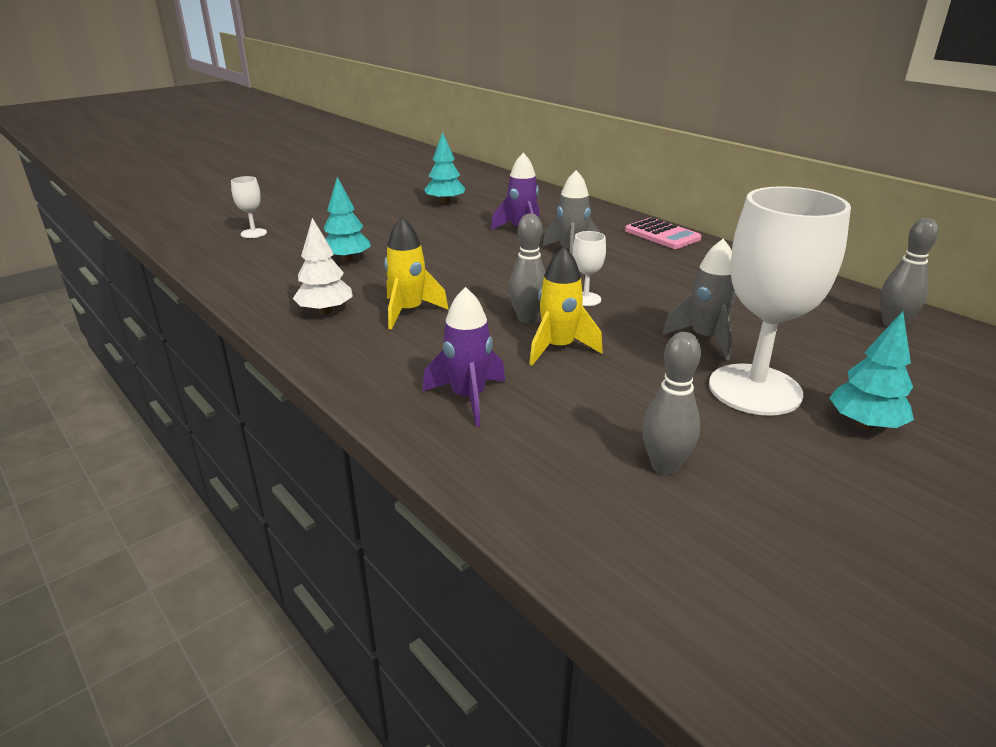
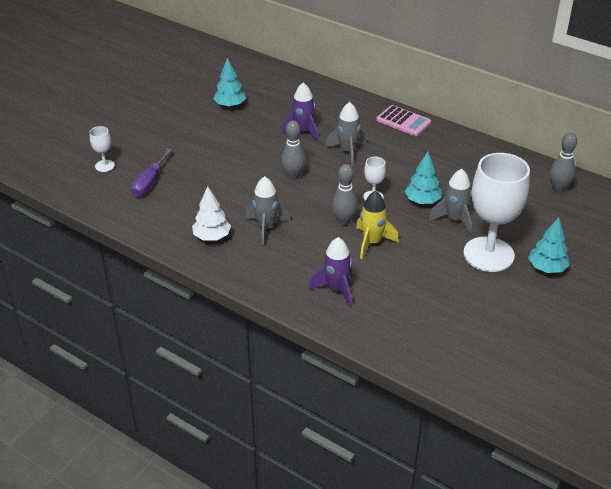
camera: 15 degrees left, 10 degrees up
turquoise tree [324,177,371,262] -> turquoise tree moved to [405,152,442,204]
yellow rocket [384,217,449,330] -> grey rocket [245,176,291,245]
grey bowling pin [642,332,701,475] -> grey bowling pin moved to [281,120,305,180]
none -> purple screwdriver [131,148,172,196]

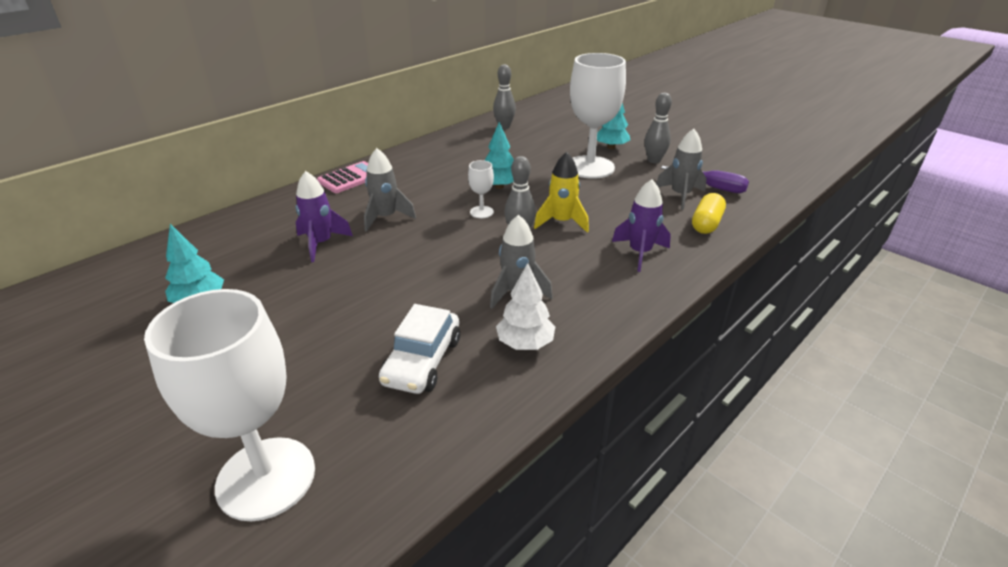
camera: 80 degrees left, 5 degrees down
white goblet [90,126,115,172] -> white goblet [144,289,315,521], size x2.33
purple screwdriver [131,148,172,196] -> purple screwdriver moved to [661,166,749,193]
grey bowling pin [281,120,305,180] -> grey bowling pin moved to [644,93,672,163]
grey rocket [429,169,472,235] -> grey rocket moved to [656,129,707,210]
none -> white car [379,304,460,394]
none -> yellow capsule [692,193,726,234]

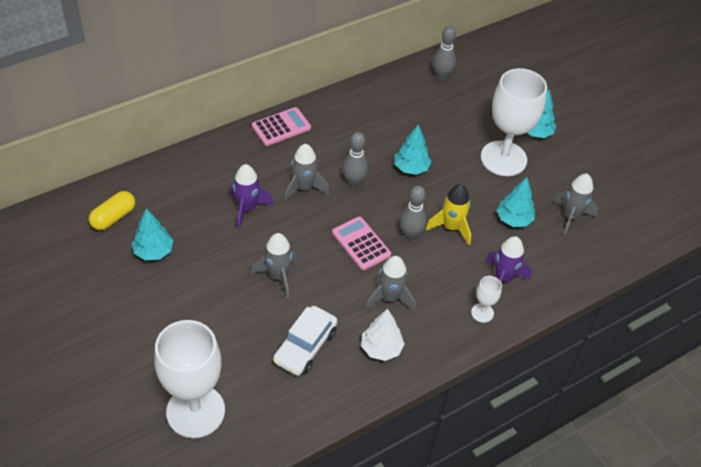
camera: 10 degrees right, 15 degrees up
white goblet [468,160,494,218] -> white goblet moved to [471,276,502,323]
grey bowling pin [644,93,672,163] -> grey bowling pin moved to [343,132,368,187]
purple screwdriver [661,166,749,193] -> none
yellow capsule [692,193,726,234] -> yellow capsule moved to [89,191,135,230]
none -> grey rocket [251,233,297,298]
none -> pink calculator [332,217,391,270]
none -> turquoise tree [497,177,535,227]

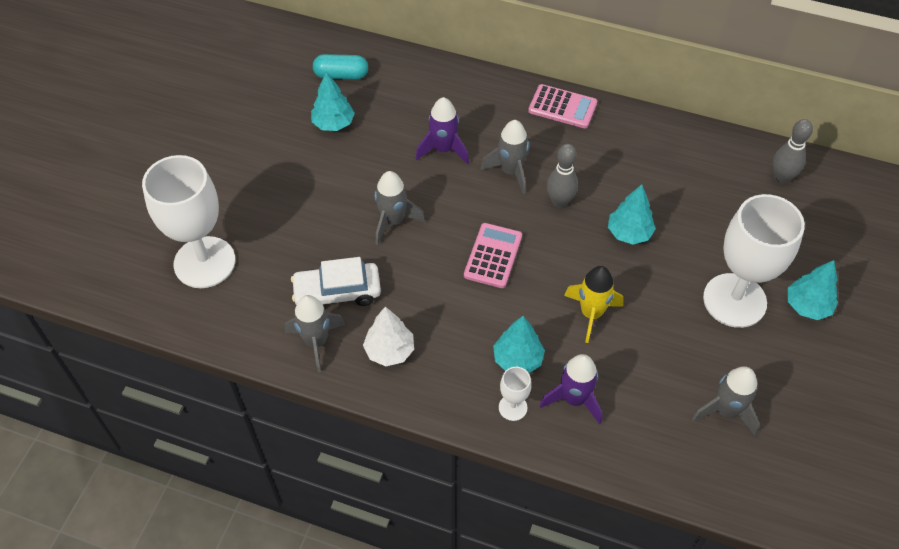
camera: 55 degrees right, 5 degrees up
yellow capsule [89,191,135,230] -> turquoise capsule [313,54,368,79]
grey rocket [365,256,416,312] -> grey rocket moved to [285,295,345,373]
grey bowling pin [400,186,427,240] -> none
turquoise tree [497,177,535,227] -> turquoise tree moved to [493,316,545,373]

